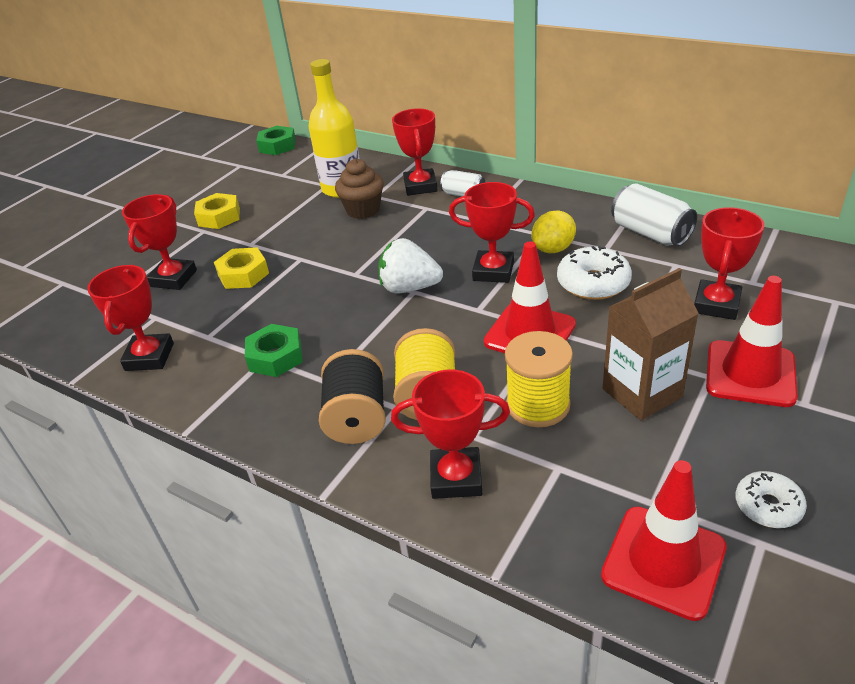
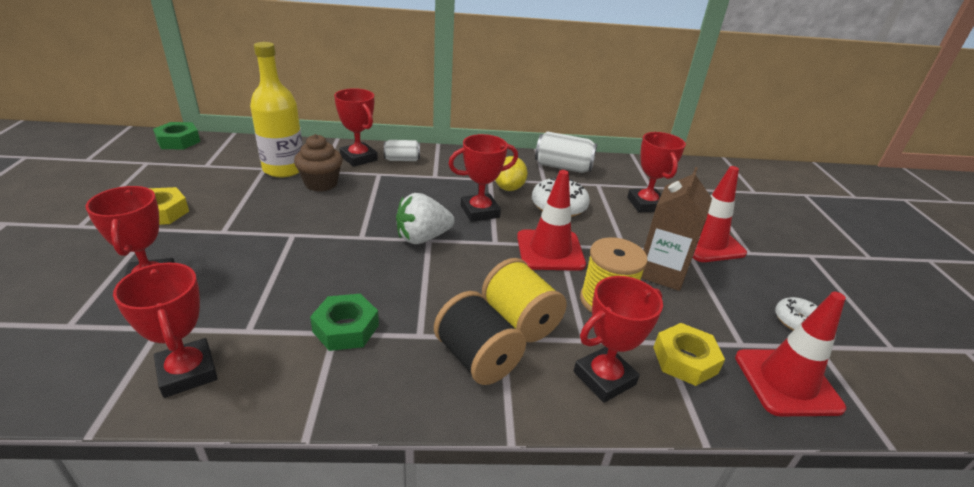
camera: 40 degrees left, 5 degrees down
yellow nut [214,247,269,289] -> yellow nut moved to [653,323,725,386]

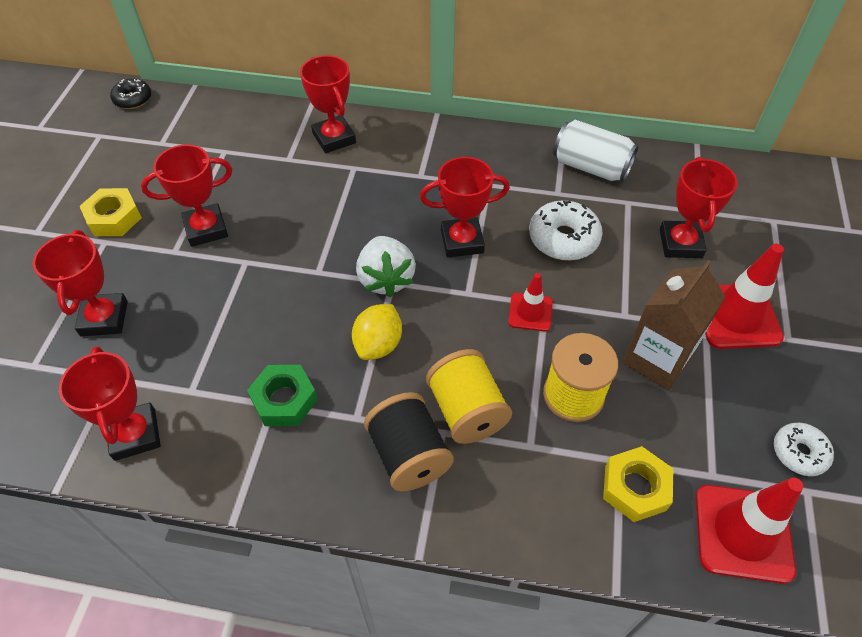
camera: 15 degrees right, 20 degrees up
green nut [153,122,200,149] -> black donut [110,79,151,109]
yellow bottle [250,42,303,177] -> none
brown cupcake [294,134,343,192] -> none
white can [384,140,420,161] -> none
white strawberry [396,193,455,244] -> white strawberry turned 90 degrees counterclockwise [356,236,416,297]
yellow lemon [495,156,528,191] -> yellow lemon moved to [352,304,402,360]
red traffic cone [517,170,586,271] -> red traffic cone [508,273,553,331], size x0.57
red trophy [574,276,663,403] -> red trophy moved to [141,145,232,247]

